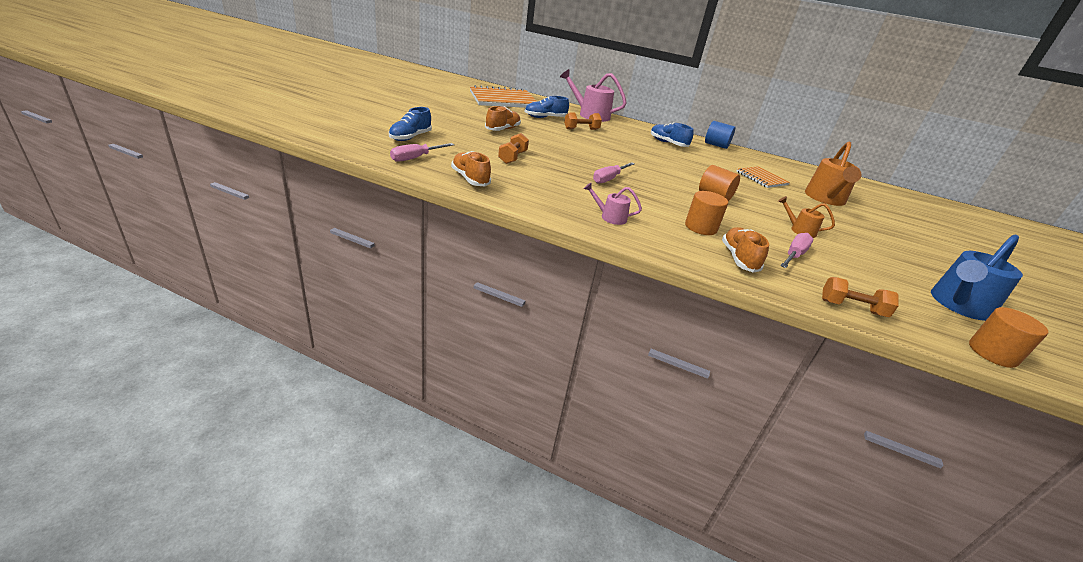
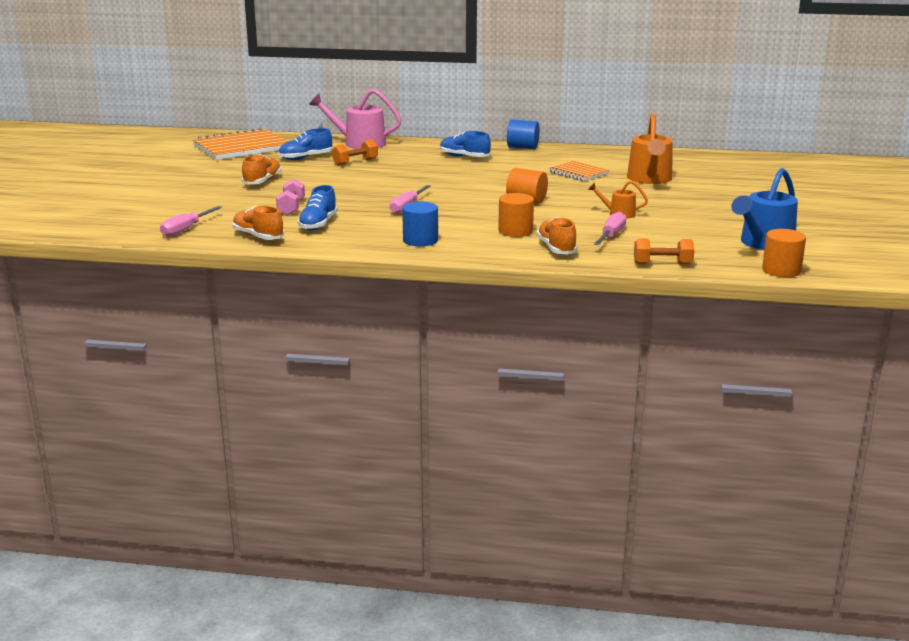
camera: 10 degrees left, 10 degrees down
blue shoe [389,107,432,141] -> blue shoe moved to [298,185,338,230]
orange dumbbell [498,133,529,164] -> pink dumbbell [276,179,305,215]
pink watering can [584,183,642,225] -> blue cylinder [402,202,438,246]

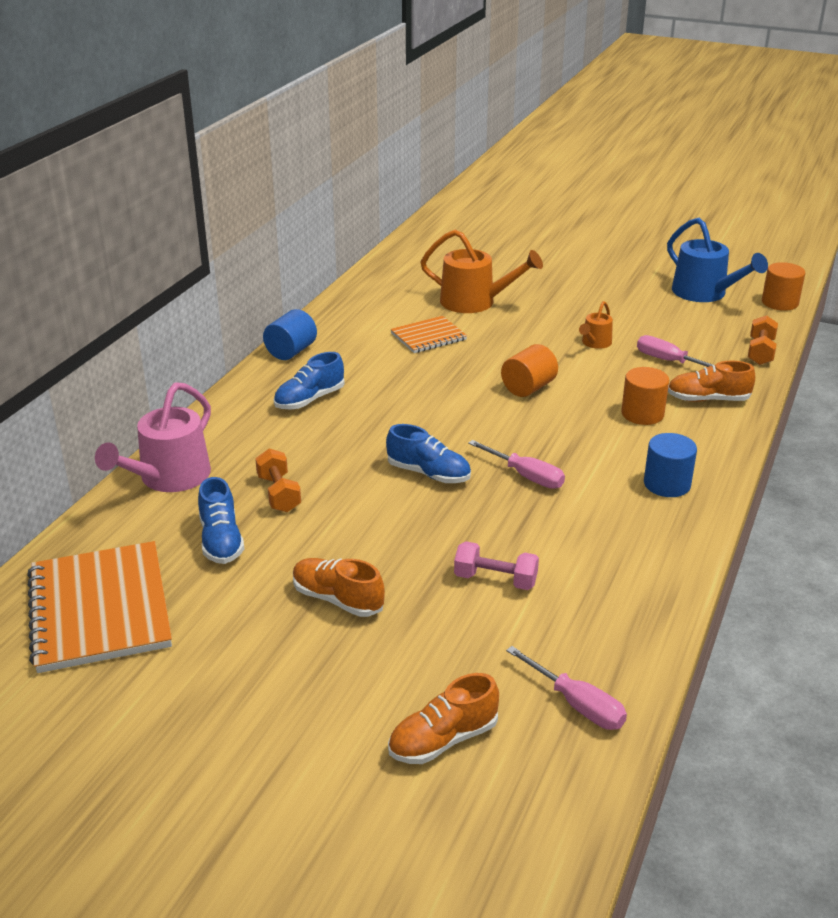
camera: 75 degrees left, 10 degrees up
orange shoe [232,206,284,240] -> orange shoe moved to [388,673,499,764]
blue shoe [298,185,338,230] -> blue shoe moved to [386,424,471,483]

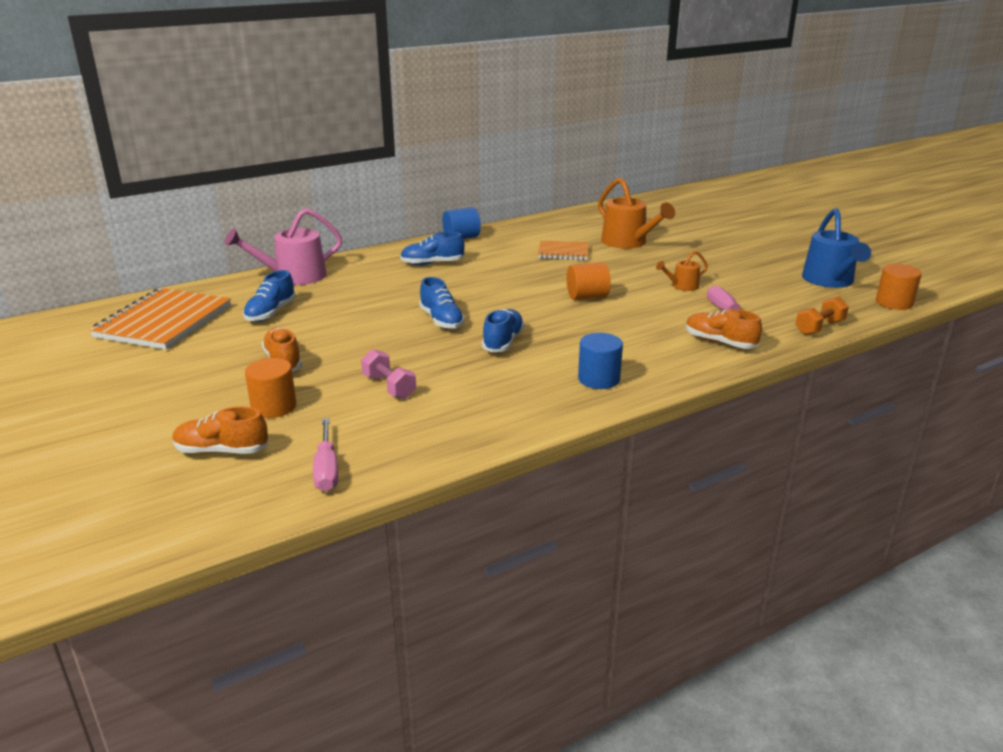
camera: 35 degrees right, 5 degrees down
orange dumbbell [255,449,301,512] -> none
pink screwdriver [468,440,565,489] -> blue shoe [482,309,525,352]
orange cylinder [621,367,669,425] -> orange cylinder moved to [245,358,296,418]

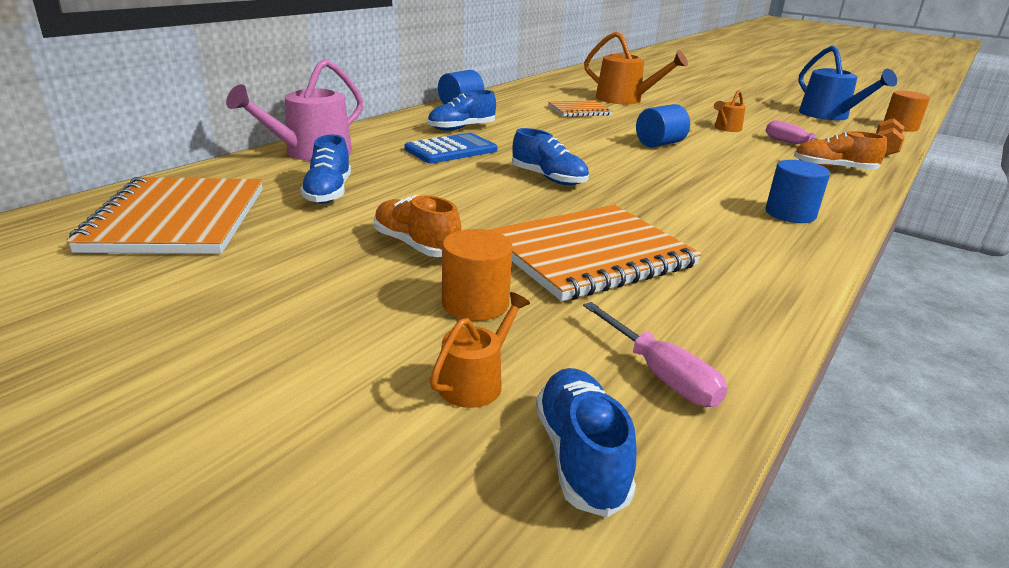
camera: 25 degrees left, 0 degrees up
orange shoe [172,406,269,454] -> orange watering can [430,292,530,408]
pink dumbbell [361,349,416,399] -> orange notebook [488,205,702,301]
blue shoe [482,309,525,352] -> blue shoe moved to [536,368,636,517]
orange cylinder [567,262,611,300] -> blue cylinder [636,104,690,148]
none -> blue calculator [404,133,498,164]

